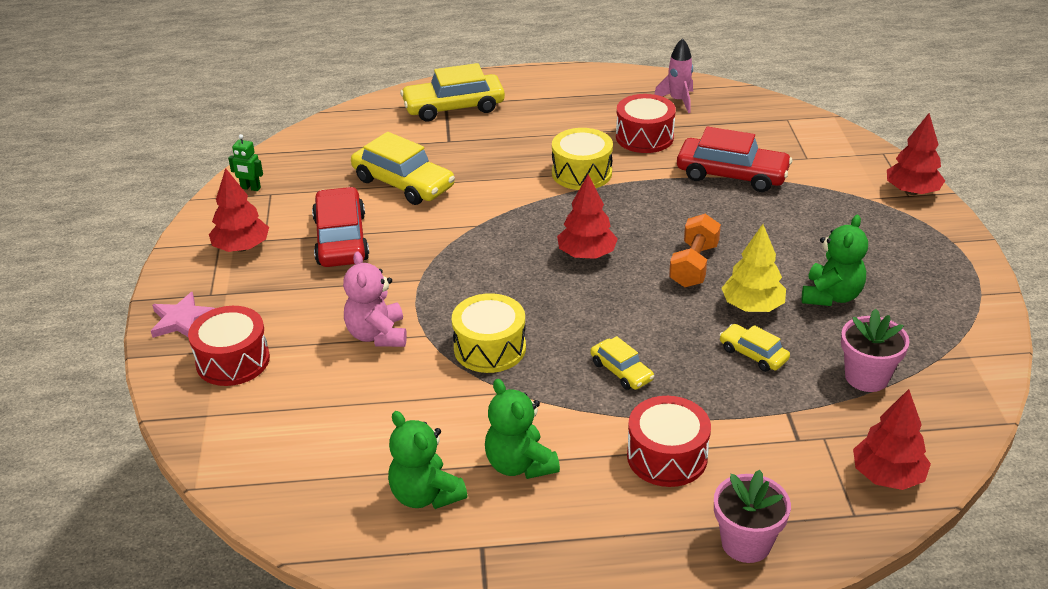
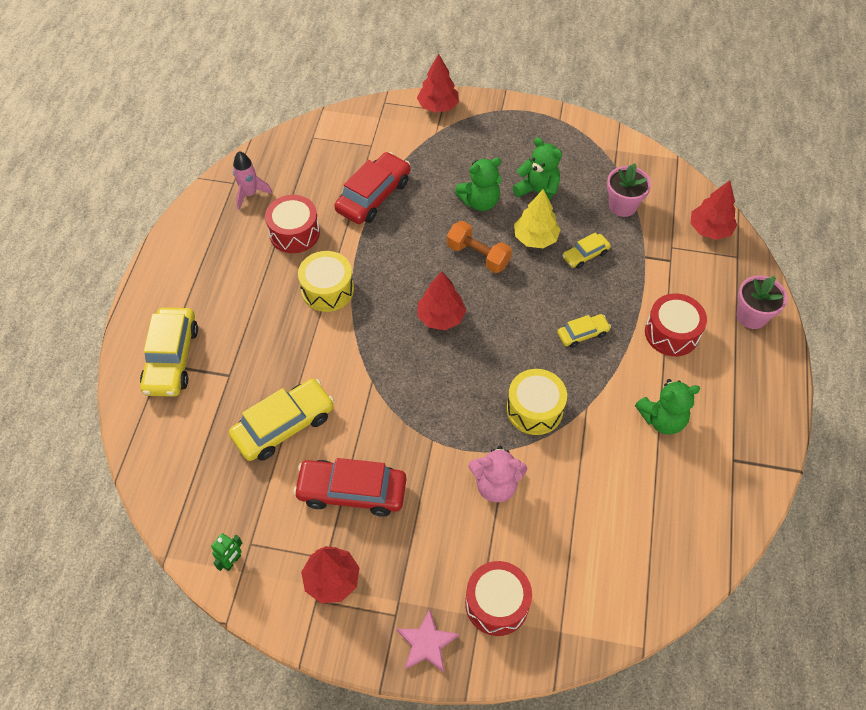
camera: 75 degrees left, 20 degrees up
green teddy bear [388,411,467,509] -> green teddy bear moved to [455,157,502,211]

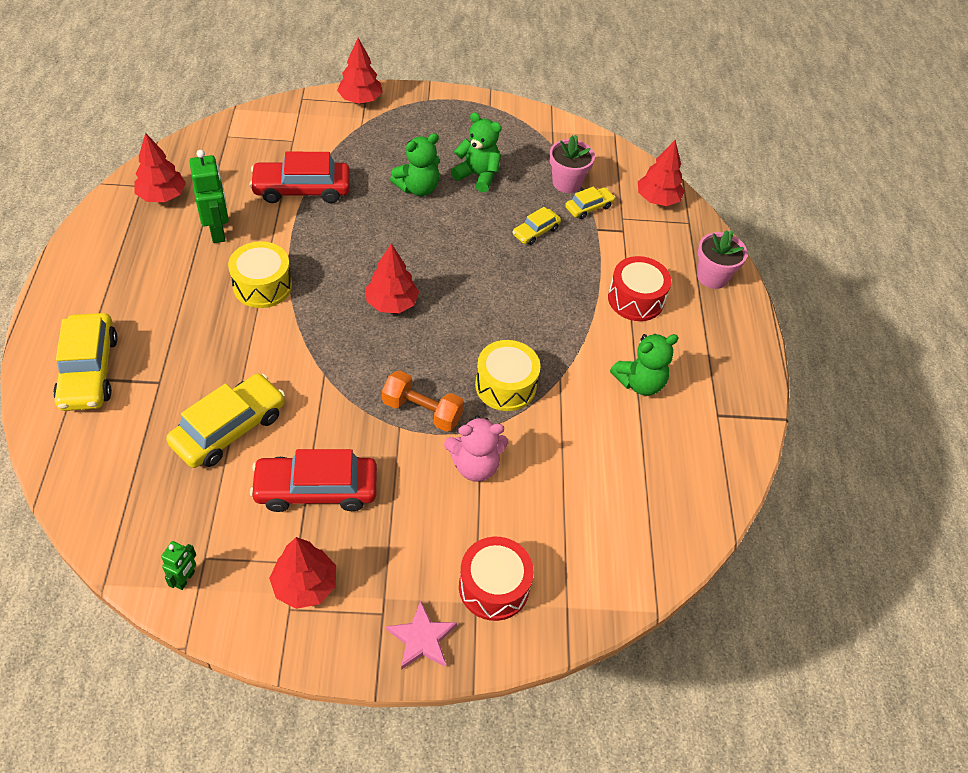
camera: 15 degrees left, 5 degrees down
pink rocket [233,151,272,210] -> red tree [134,133,186,202]
red drum [265,195,320,253] -> green robot [189,150,229,243]
red car [334,152,410,224] -> red car turned 120 degrees counterclockwise [249,152,350,203]
orange dumbbell [447,221,512,273] -> orange dumbbell moved to [382,370,464,432]
yellow tree [514,189,561,248] -> none
yellow car [557,314,611,348] -> yellow car moved to [565,187,615,219]

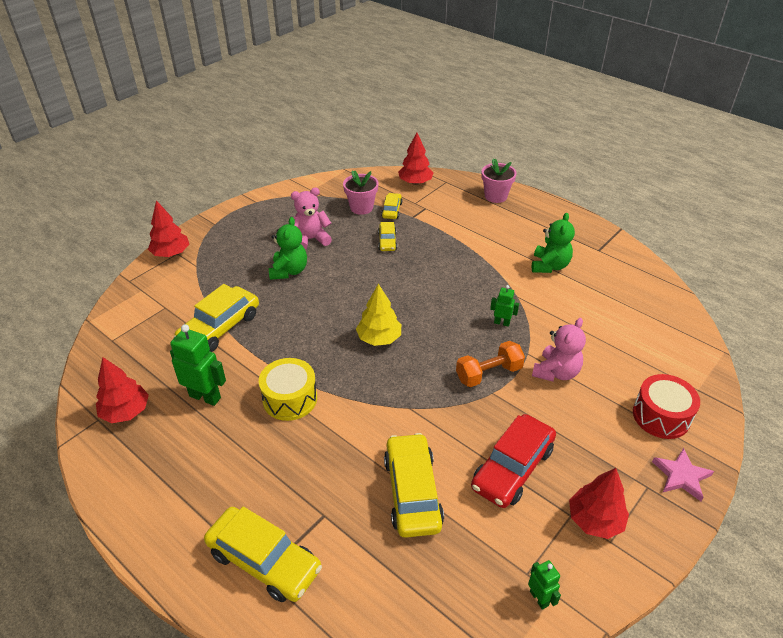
camera: 45 degrees left, 10 degrees down
red car [249,152,350,203] -> yellow car [174,284,259,352]
red tree [365,244,419,314] -> yellow tree [356,284,401,346]
green teddy bear [451,112,502,193] -> pink teddy bear [291,188,332,250]
yellow drum [475,340,540,411] -> green robot [490,285,519,327]
red drum [608,256,671,321] -> none

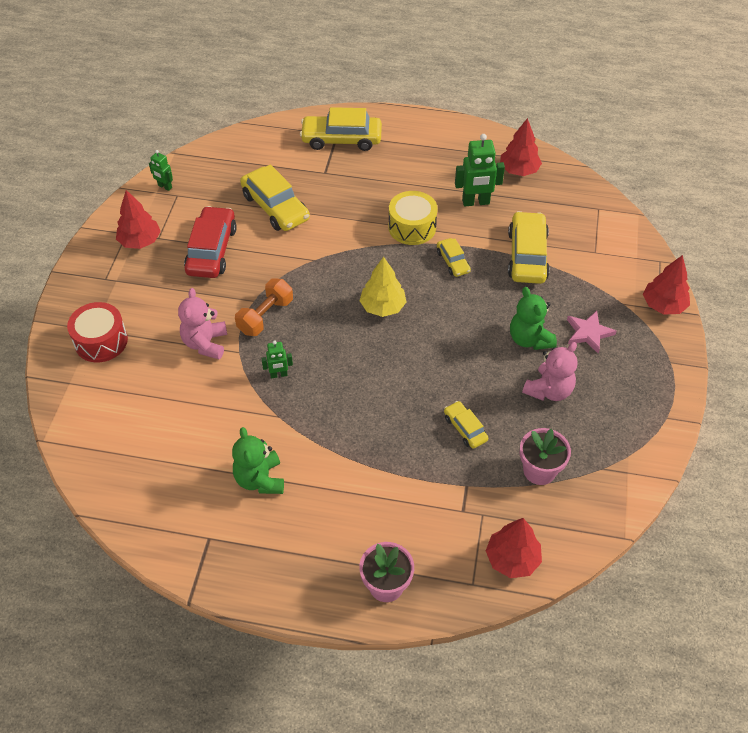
camera: 150 degrees right, 10 degrees up
yellow car [381,193,402,219] -> yellow car moved to [437,238,471,277]
pink star [652,448,714,501] -> pink star moved to [567,311,617,354]

